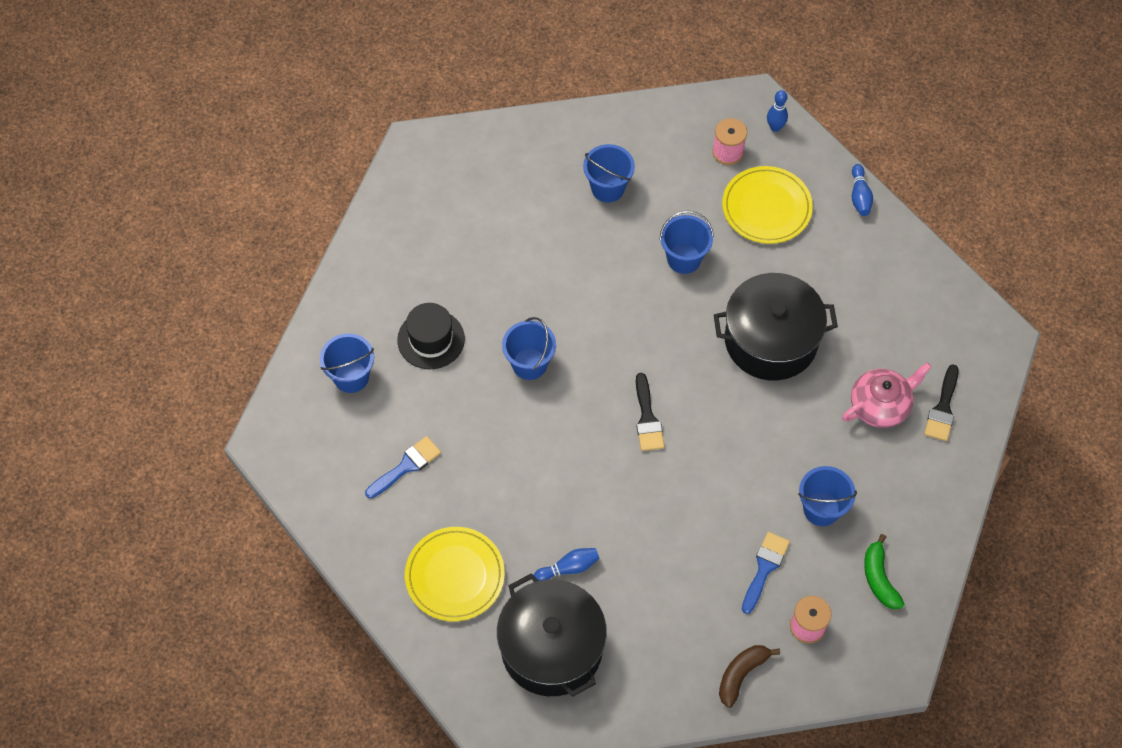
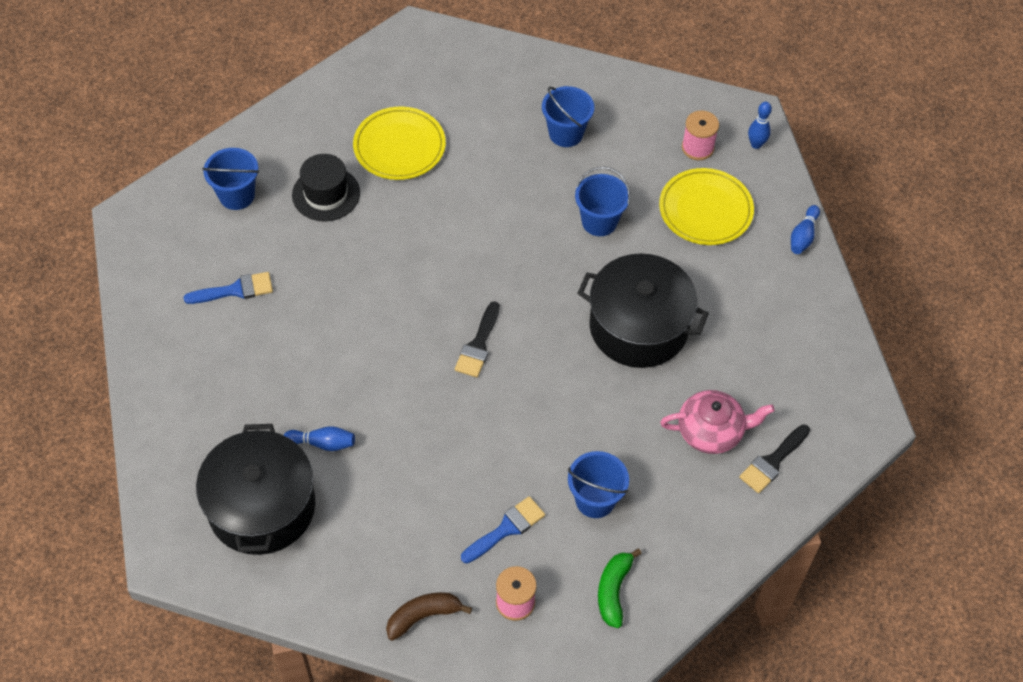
camera: 25 degrees right, 5 degrees down
yellow plate [405,527,505,622] -> yellow plate moved to [353,107,446,180]
blue bucket [502,317,556,380] -> none

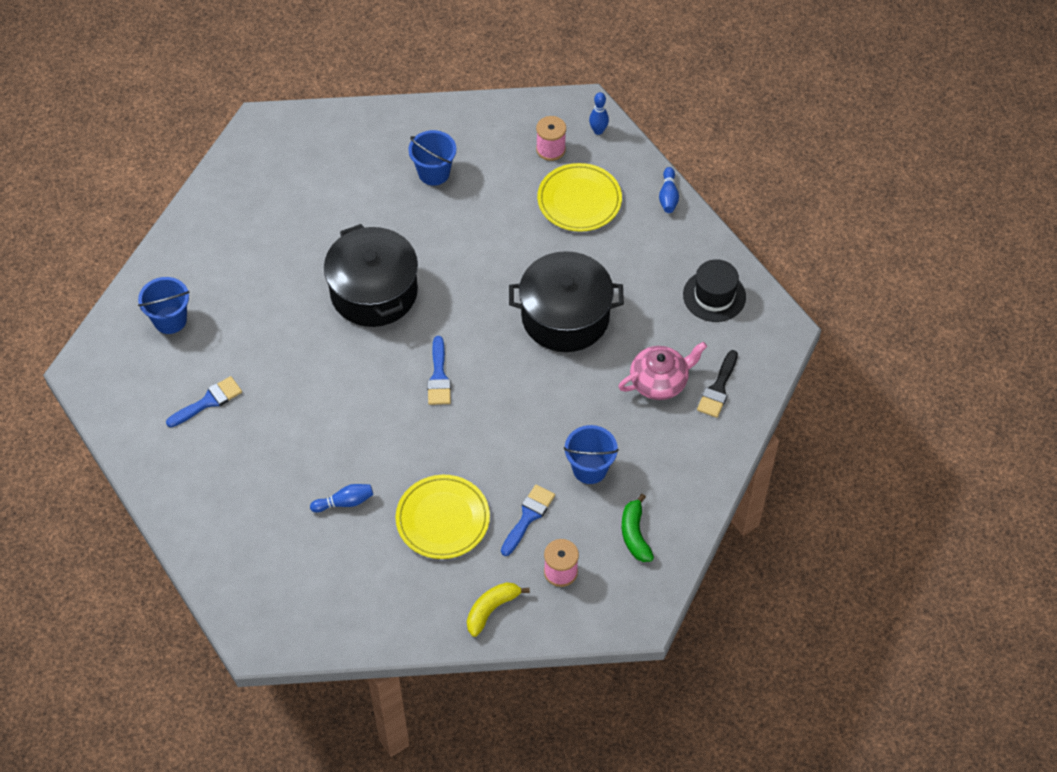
camera: 20 degrees left, 0 degrees up
black pot [196,424,315,555] -> black pot moved to [324,224,418,327]
black hat [292,154,360,221] -> black hat moved to [683,259,746,322]
yellow plate [353,107,446,180] -> yellow plate moved to [396,475,490,559]
brown banana [386,592,472,641] -> yellow banana [467,582,530,637]
black brush [455,301,500,378] -> blue brush [427,336,451,405]
blue bucket [575,166,631,236] -> none

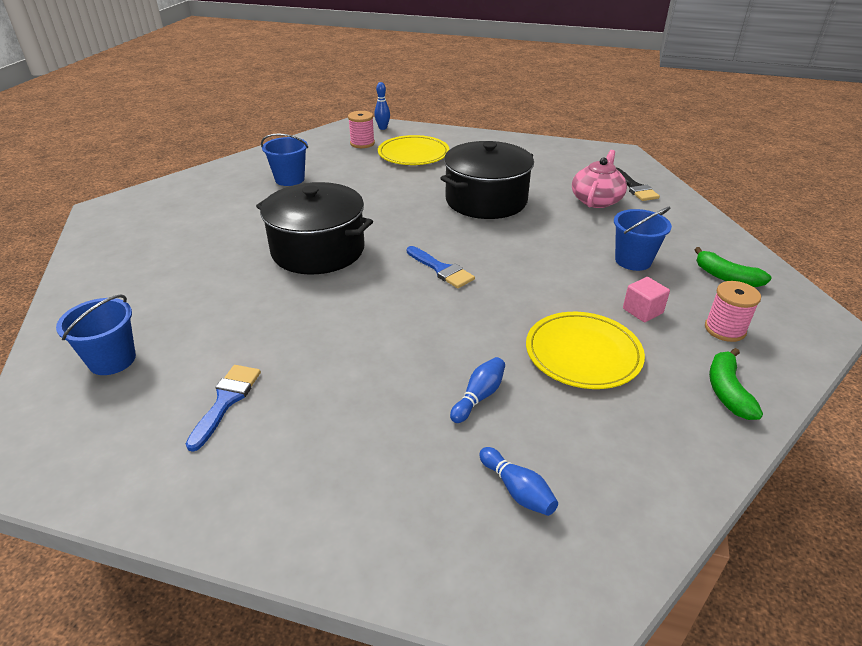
camera: 40 degrees left, 20 degrees down
yellow banana [467,582,530,637] -> green banana [709,348,763,420]
blue brush [501,484,555,556] -> pink cube [623,277,670,322]
blue bowling pin [659,167,679,213] -> blue bowling pin moved to [479,447,558,516]
black hat [683,259,746,322] -> none

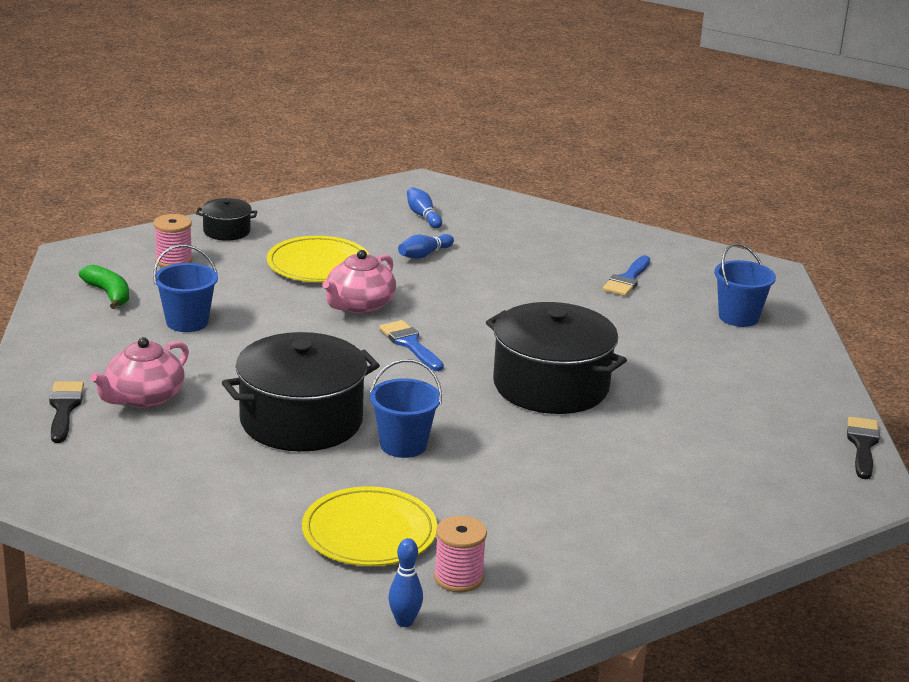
camera: 170 degrees left, 10 degrees down
blue bucket [261,133,308,186] -> blue bucket moved to [370,359,442,458]
pink cube [623,277,670,322] -> none
green banana [709,348,763,420] -> black pot [196,198,257,241]
none -> pink teapot [322,250,396,314]
none -> black brush [847,417,880,479]

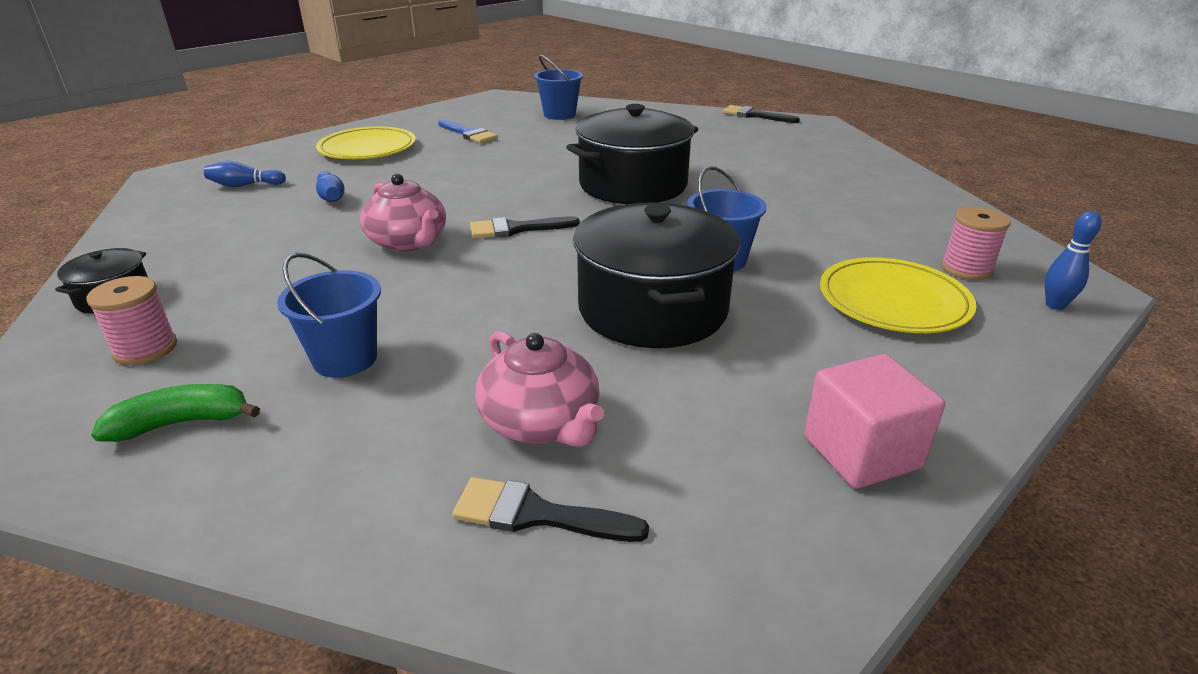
camera: 70 degrees left, 5 degrees up
yellow plate [267,236,369,282] -> yellow plate moved to [316,126,416,159]
blue brush [379,320,444,371] -> black brush [470,216,580,239]
none -> pink cube [804,354,945,489]

